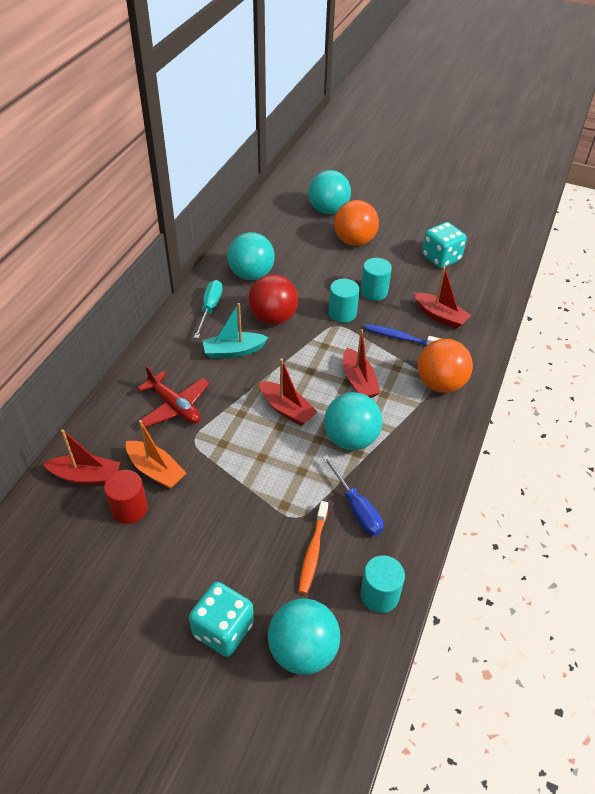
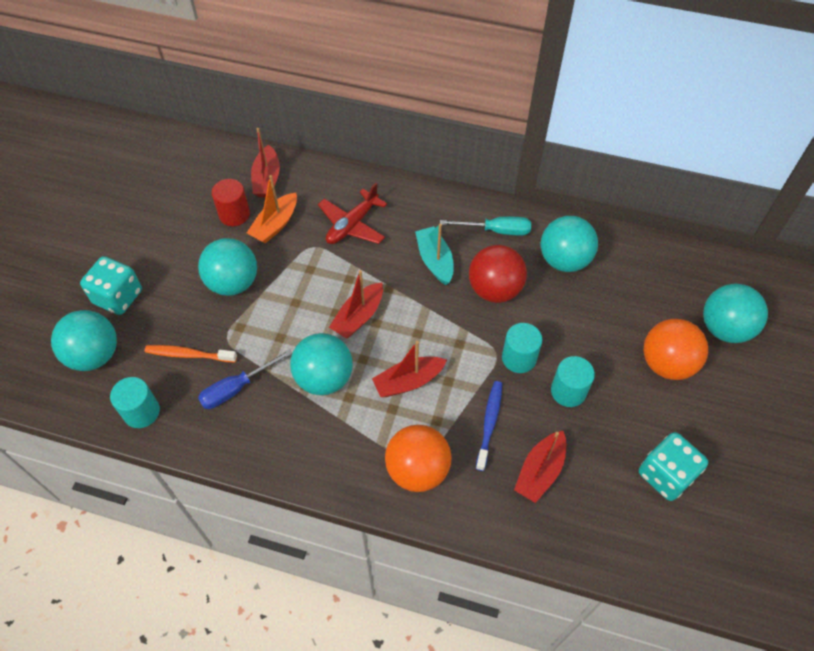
camera: 85 degrees right, 10 degrees up
none -> turquoise ball [198,238,257,296]

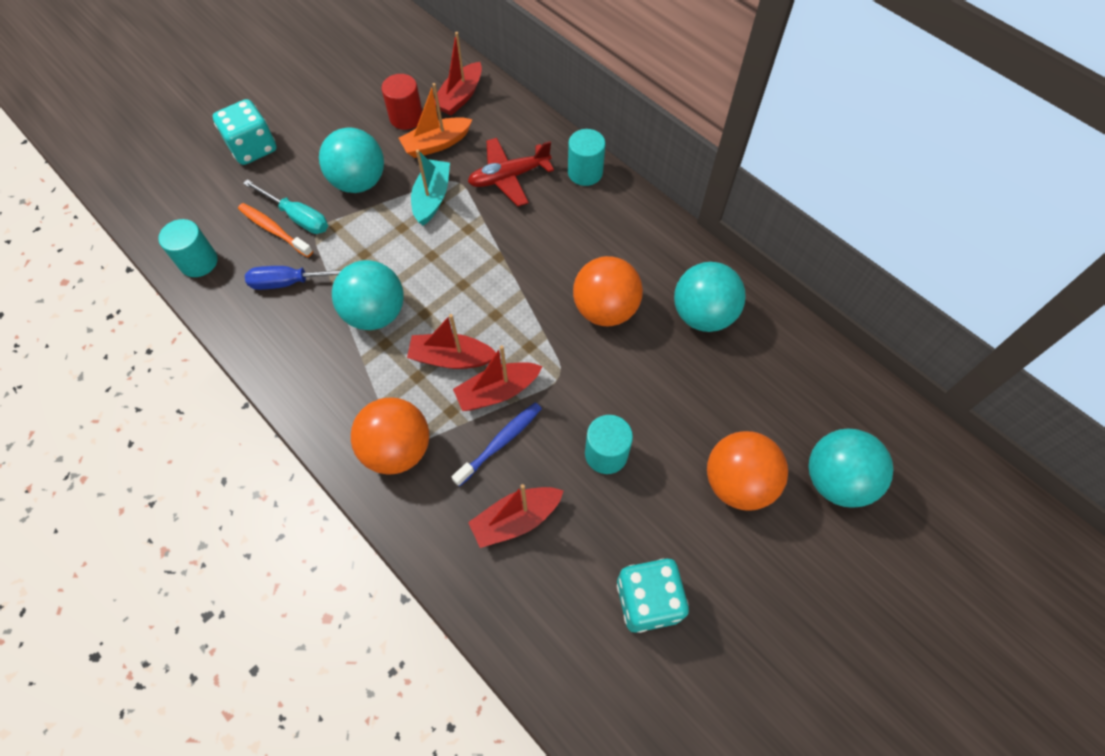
camera: 30 degrees right, 5 degrees up
turquoise ball [51,310,117,371] -> none
red boat [329,270,383,338] -> red boat moved to [453,345,542,411]
turquoise boat [415,224,454,285] -> turquoise boat moved to [411,150,450,226]
turquoise screwdriver [440,217,531,235] -> turquoise screwdriver moved to [243,179,328,234]
red ball [469,245,527,303] -> orange ball [573,256,643,326]
turquoise cylinder [502,323,542,373] -> turquoise cylinder moved to [568,129,606,186]

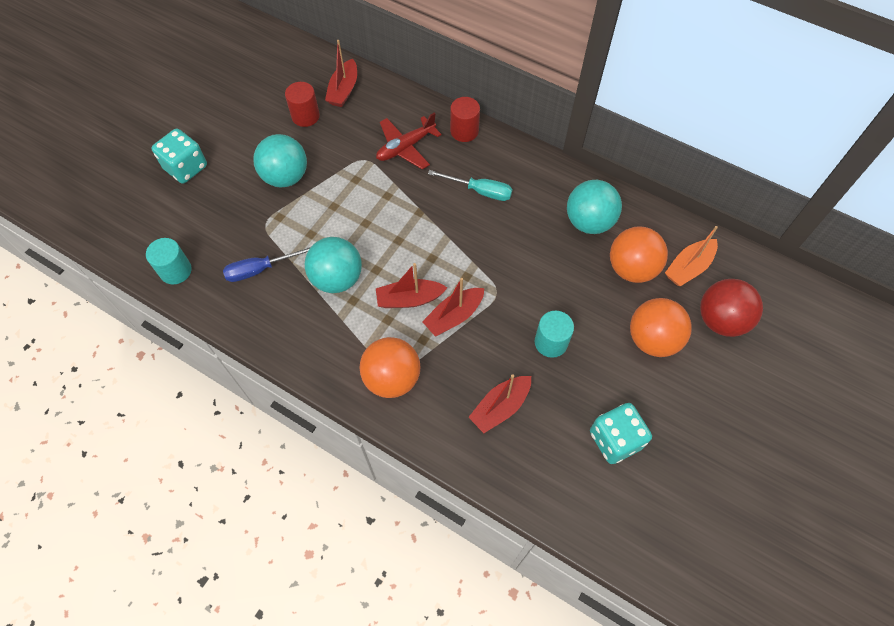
camera: 15 degrees left, 0 degrees up
orange toothbrush [238,203,313,257] -> none
turquoise screwdriver [243,179,328,234] -> turquoise screwdriver moved to [428,170,513,201]
orange boat [399,83,473,158] -> orange boat moved to [665,226,718,286]
turquoise boat [411,150,450,226] -> none
blue toothbrush [452,402,542,487] -> none
turquoise cylinder [568,129,606,186] -> red cylinder [450,97,480,142]
orange ball [573,256,643,326] -> orange ball moved to [610,227,668,283]
turquoise ball [808,428,893,508] -> red ball [700,279,763,337]

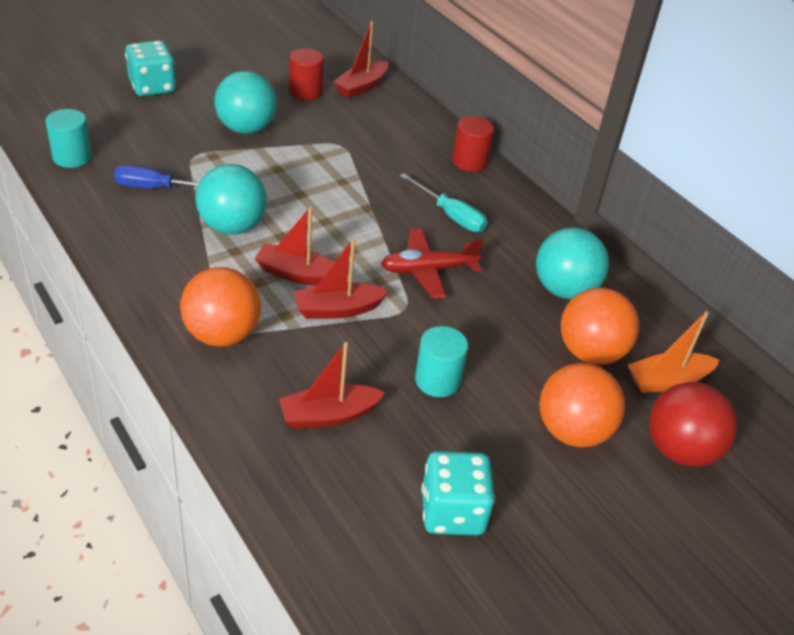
camera: 20 degrees right, 20 degrees down
red plane [376,112,442,169] -> red plane moved to [381,228,484,299]

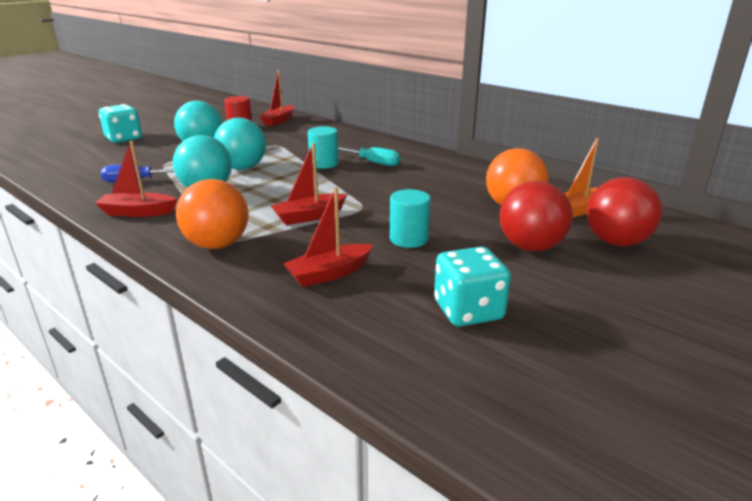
camera: 10 degrees left, 15 degrees down
turquoise cylinder [45,109,92,168] -> turquoise cylinder moved to [308,126,339,169]
red boat [255,207,335,286] -> red boat moved to [95,141,177,217]
red plane [381,228,484,299] -> none
red cylinder [452,116,494,172] -> none
turquoise ball [536,227,609,299] -> turquoise ball moved to [214,118,266,170]
orange ball [539,363,625,447] -> red ball [500,181,573,252]

